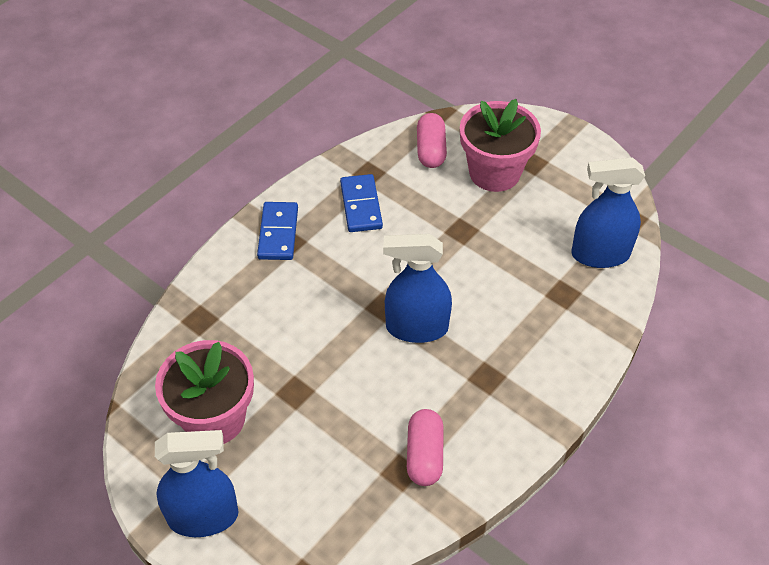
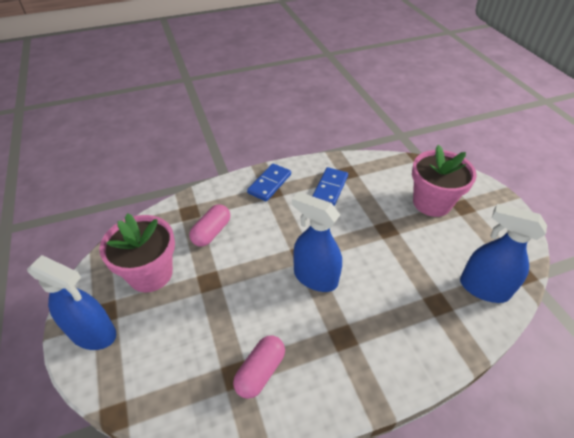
camera: 30 degrees right, 5 degrees down
pink capsule [417,113,447,168] -> pink capsule moved to [189,204,230,247]

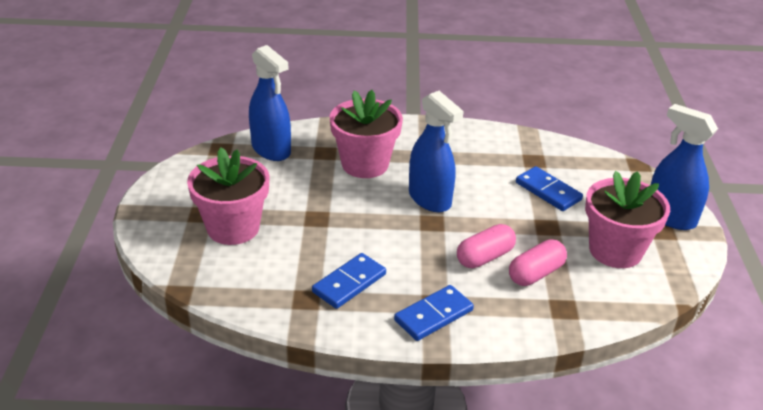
camera: 160 degrees left, 10 degrees down
pink capsule [233,335,285,399] -> pink capsule moved to [457,224,516,268]
none -> pink flower pot [330,90,403,178]
none -> blue domino [516,166,583,211]

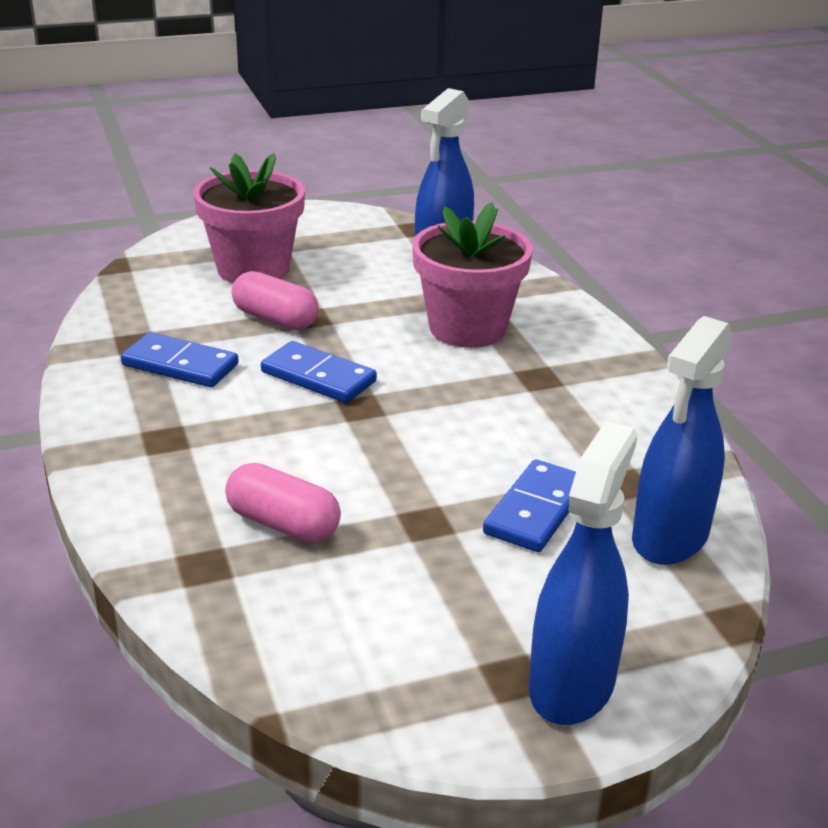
camera: 70 degrees right, 5 degrees down
blue domino [394,285,474,341] -> blue domino moved to [261,341,377,403]
blue spray bottle [409,91,464,212] -> blue spray bottle moved to [632,316,733,565]
pink capsule [457,224,516,268] -> pink capsule moved to [232,271,319,330]
pink flower pot [585,171,670,268] -> none

